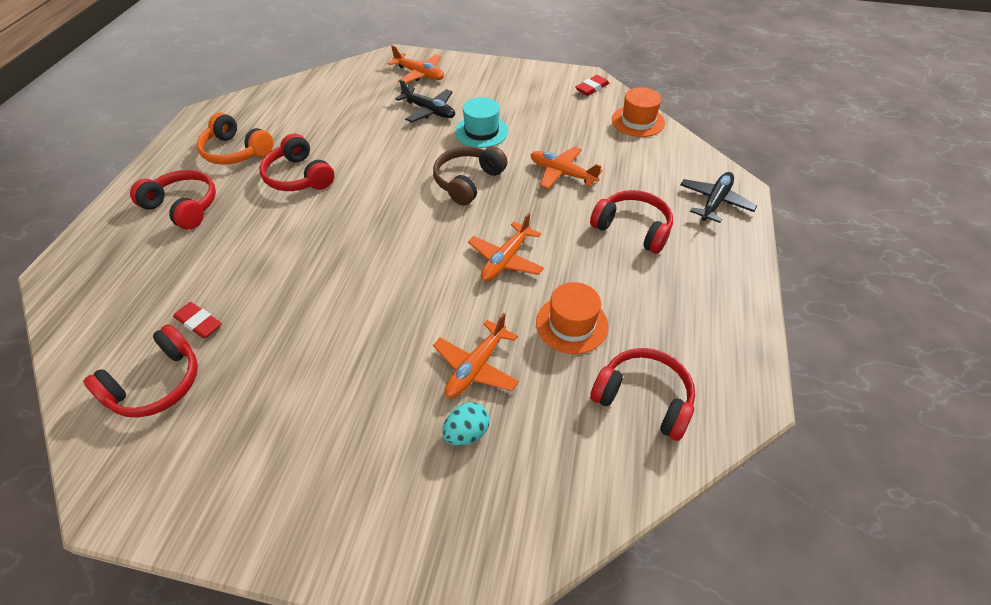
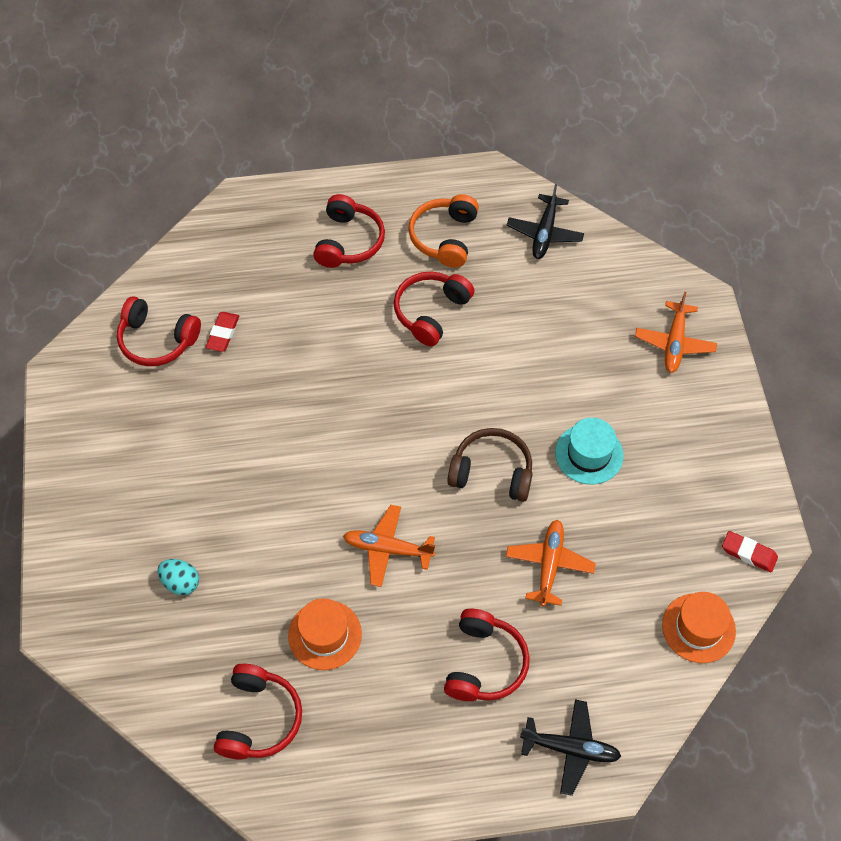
camera: 70 degrees right, 10 degrees up
black plane [395,79,455,122] -> black plane moved to [507,184,584,259]
orange plane [433,313,519,398] -> none

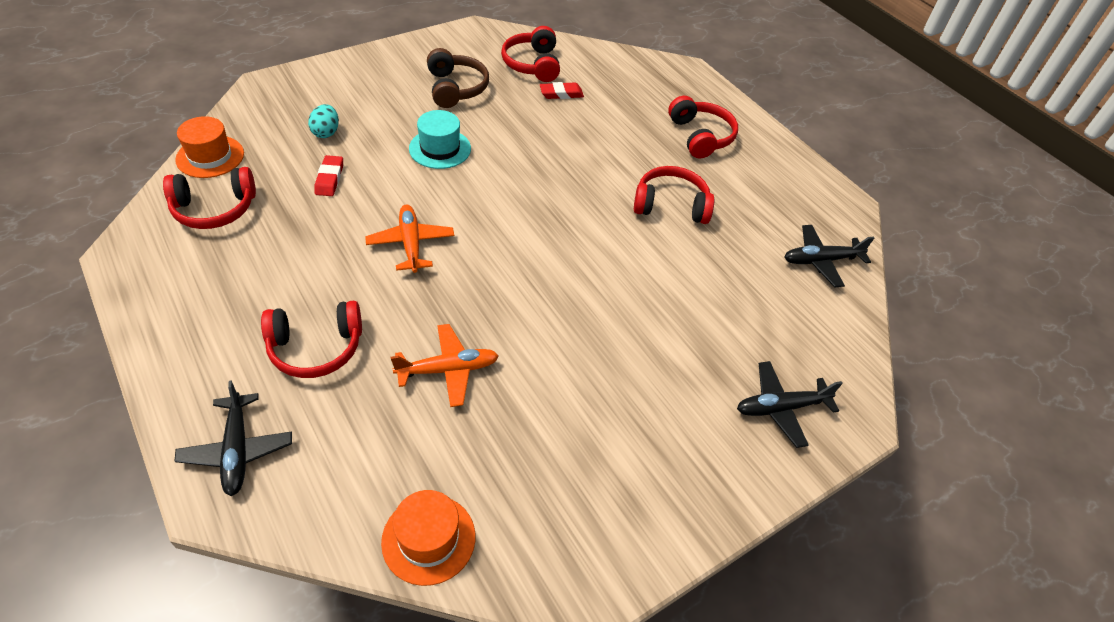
camera: 60 degrees right, 10 degrees down
orange hat [288,598,362,670] -> orange hat moved to [175,116,244,178]
red headphones [313,194,385,268] -> red headphones turned 90 degrees counterclockwise [668,96,738,158]
orange headphones [408,194,479,268] -> none
brown headphones [447,428,533,502] -> brown headphones moved to [427,48,489,108]
turquoise hat [555,418,624,485] -> turquoise hat moved to [409,110,471,169]
orange plane [635,292,717,373] -> black plane [737,361,843,448]
red eraser [722,531,778,572] -> red eraser moved to [314,155,343,196]

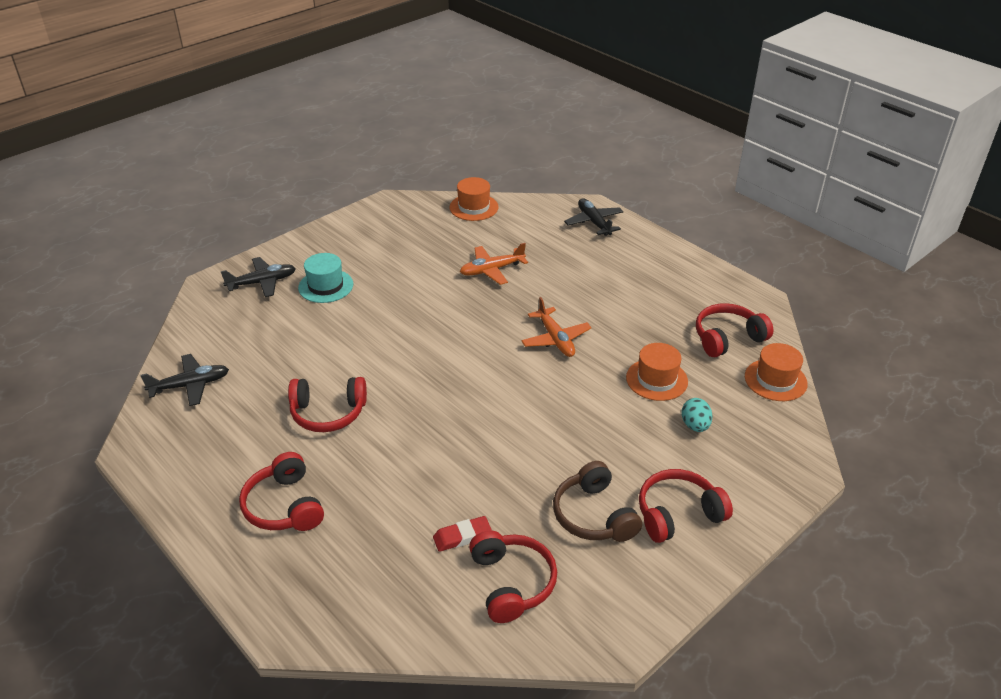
camera: 175 degrees right, 10 degrees down
red headphones [261,300,362,378] -> red headphones moved to [639,469,733,543]
red eraser [314,155,343,196] -> orange hat [626,343,688,401]
turquoise hat [409,110,471,169] -> turquoise hat moved to [298,253,353,303]

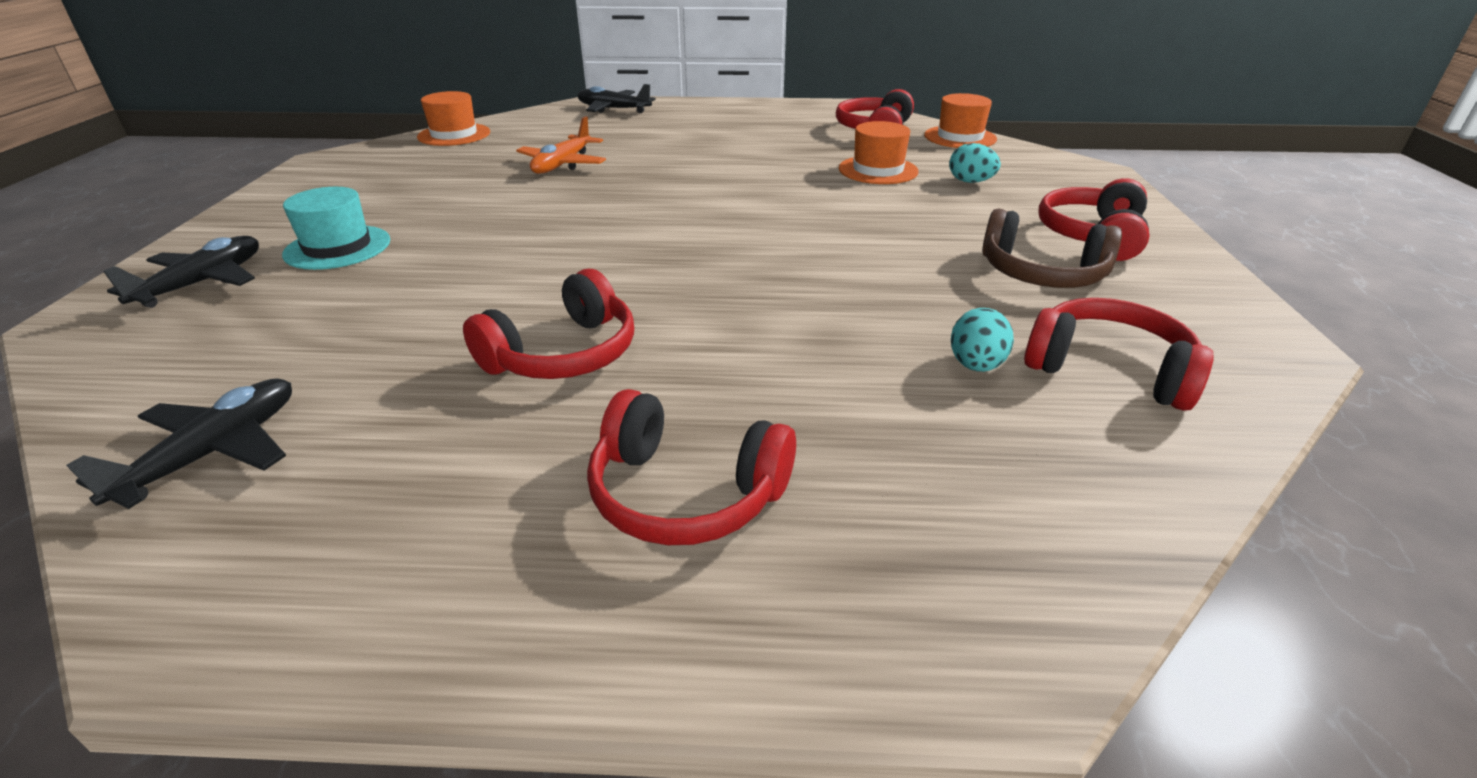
camera: 45 degrees left, 5 degrees down
red eraser [433,516,492,552] -> turquoise egg [951,308,1014,372]
orange plane [521,297,592,357] -> none

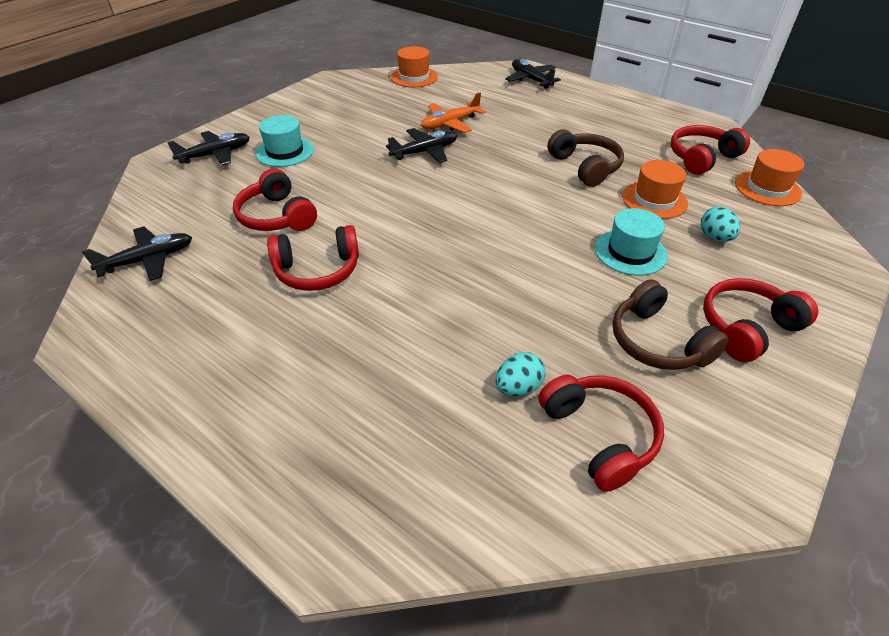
camera: 35 degrees right, 10 degrees up
red headphones [587,389,796,545] -> red headphones moved to [233,169,317,231]
none -> black plane [386,128,457,163]
none -> brown headphones [547,129,624,187]
none -> turquoise hat [595,208,668,275]

